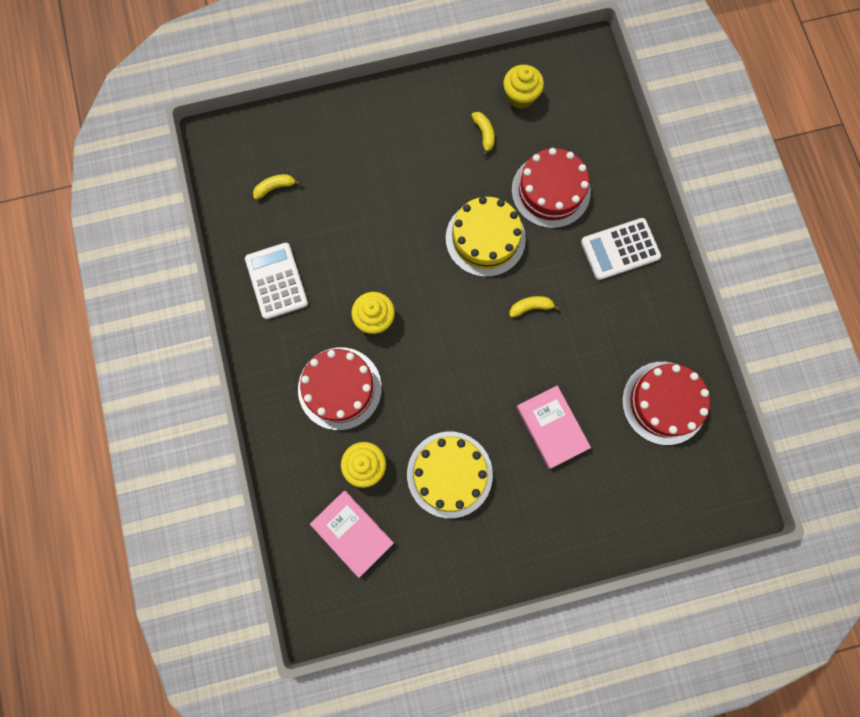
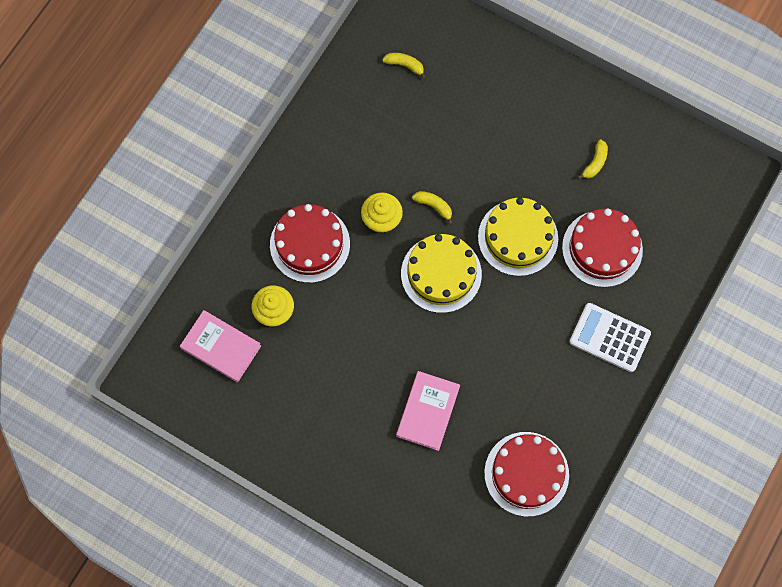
camera: 45 degrees right, 5 degrees down
white calculator [245,243,308,319] -> none
pink book [310,491,394,578] -> pink book turned 60 degrees counterclockwise [180,310,261,382]
yellow cake [407,432,493,518] -> yellow cake moved to [401,234,482,313]
yellow cupcake [503,65,544,109] -> none
yellow banana [510,296,560,318] -> yellow banana moved to [412,191,453,225]

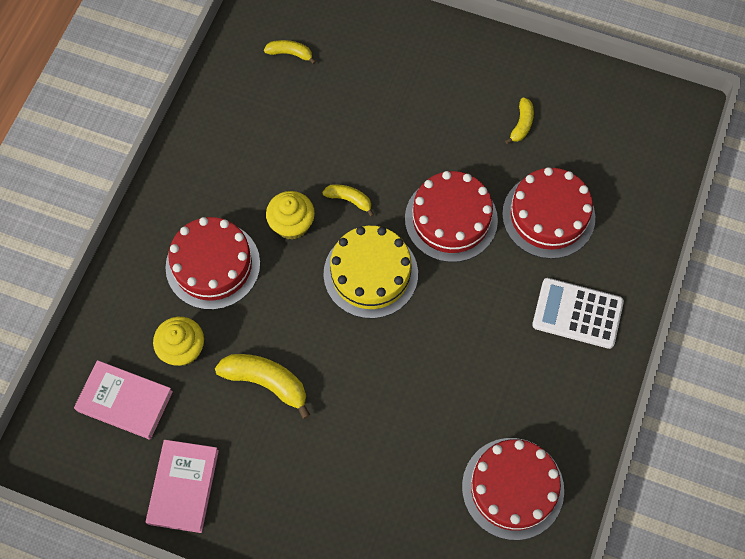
camera: 10 degrees left, 5 degrees down
pink book [396,371,460,451] -> pink book moved to [146,440,219,533]
yellow cake [478,197,558,276] -> red cake [405,171,498,262]
none -> yellow banana [215,354,310,419]

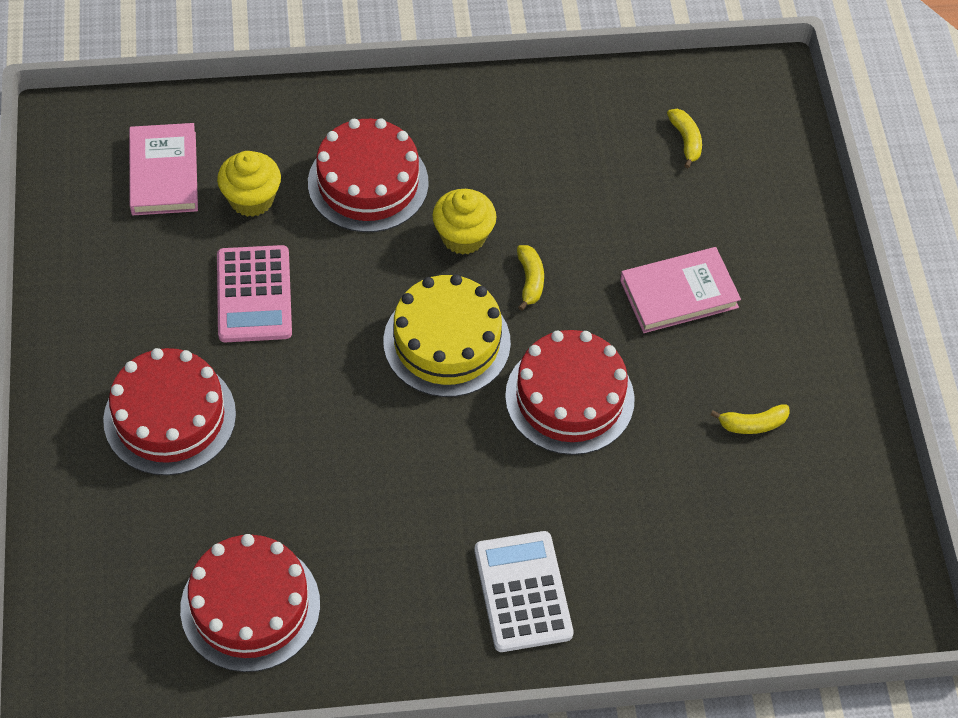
camera: 60 degrees right, 10 degrees down
pink book [146,440,219,533] -> pink book moved to [620,247,741,333]
yellow banana [215,354,310,419] -> pink calculator [217,245,292,342]
red cake [502,167,595,259] -> red cake moved to [103,348,236,475]

